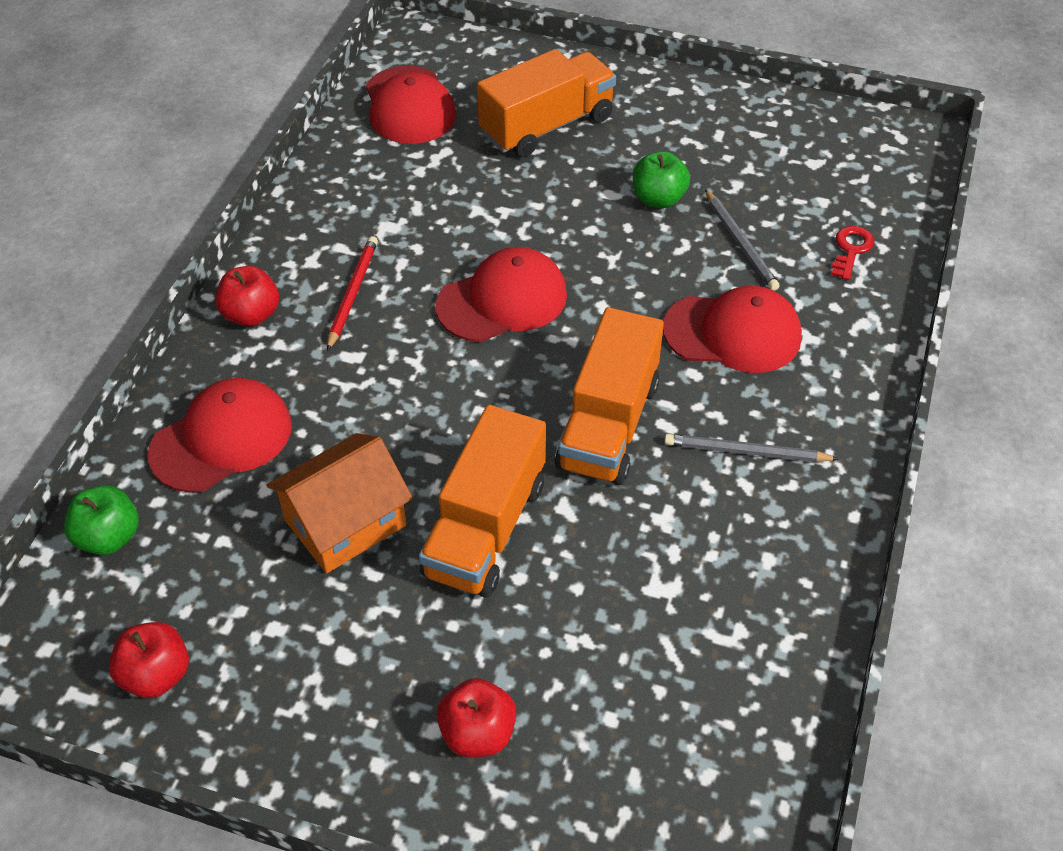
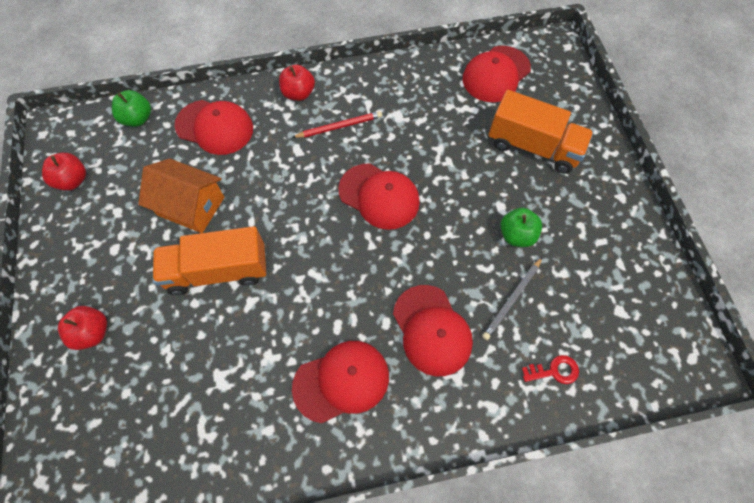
camera: 60 degrees right, 15 degrees up
orange truck [555,307,664,485] -> none
grey pencil [664,434,839,462] -> red cap [292,341,389,423]

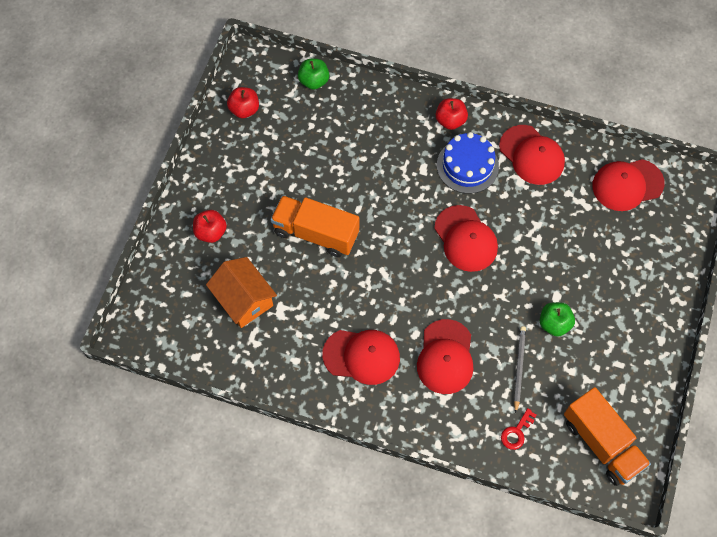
camera: 30 degrees right, 0 degrees up
orange house [138,159,224,233] -> orange house moved to [206,257,277,328]
red cap [174,100,253,155] -> red cap moved to [499,125,565,185]
red pencil [292,111,382,138] -> blue cake [437,132,499,194]
grey pencil [482,257,542,340] -> grey pencil turned 120 degrees clockwise [514,326,526,413]
orange truck [488,90,593,174] -> orange truck moved to [564,387,651,486]
red key [522,355,579,384] -> red key turned 105 degrees clockwise [501,408,536,450]

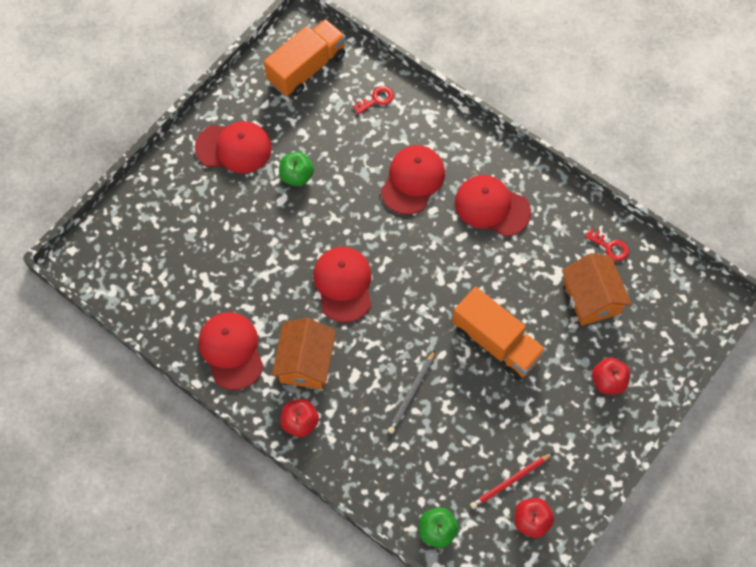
camera: 160 degrees left, 0 degrees up
blue cake [437,132,499,194] -> orange house [272,318,336,389]
grey pencil [514,326,526,413] -> grey pencil moved to [388,350,435,434]
orange truck [564,387,651,486] -> orange truck turned 60 degrees clockwise [264,19,346,96]
red cap [592,159,665,211] -> red cap moved to [195,121,272,173]
none -> red pencil [470,453,553,509]
none -> red key [585,229,629,261]

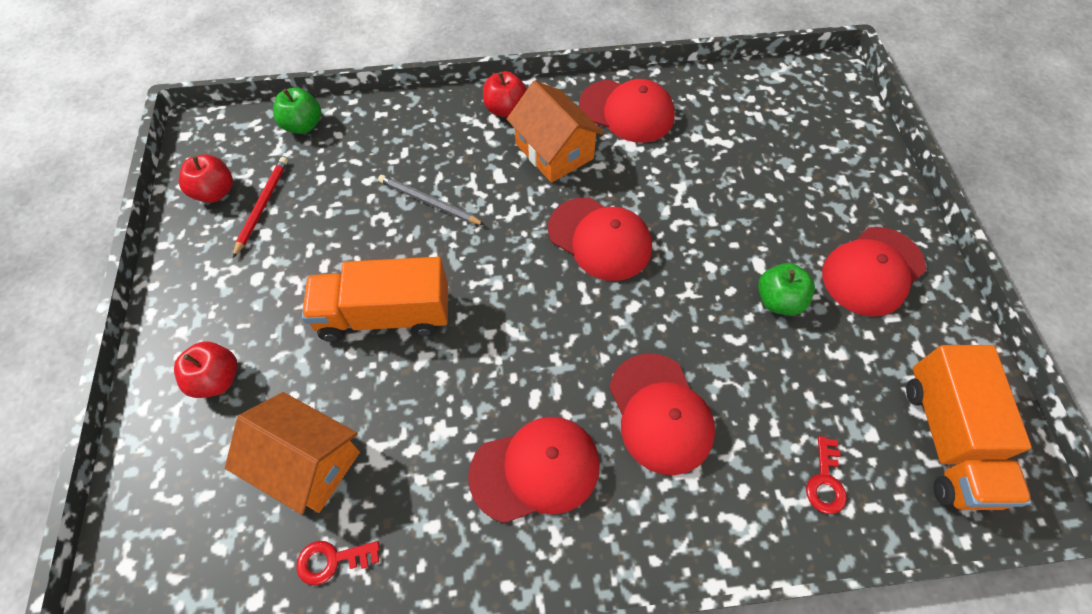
camera: 135 degrees right, 5 degrees down
grey pencil [388,350,435,434] -> grey pencil turned 45 degrees counterclockwise [378,175,485,225]

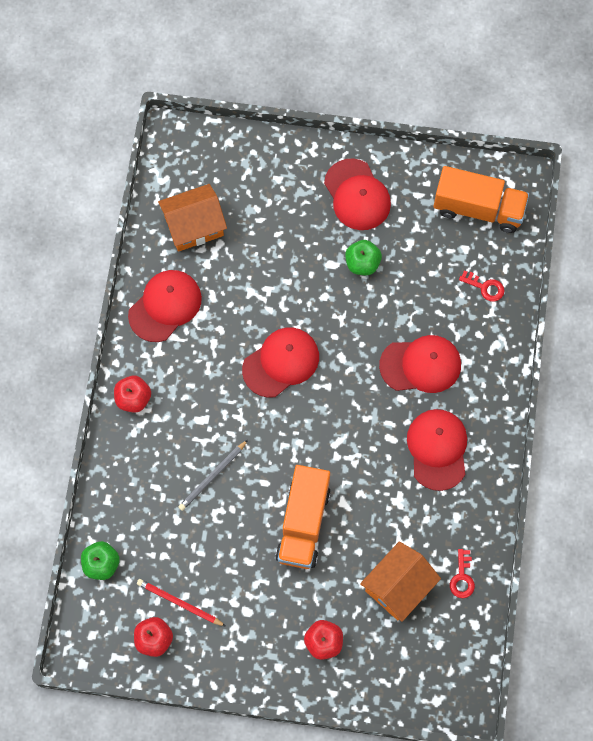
camera: 75 degrees left, 10 degrees up
orange house [507,81,604,183] -> orange house moved to [158,184,227,252]

